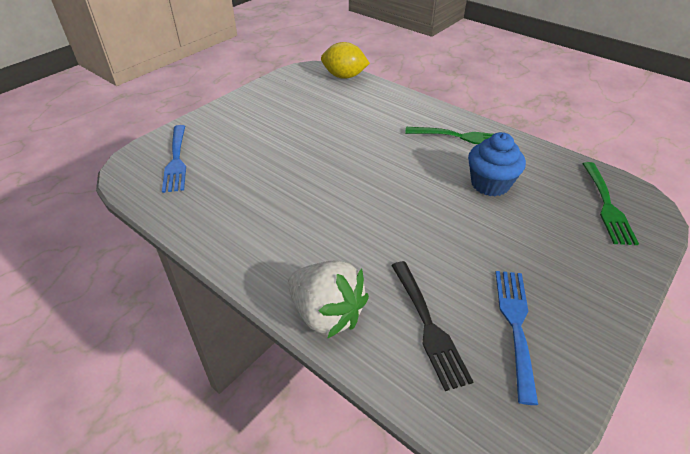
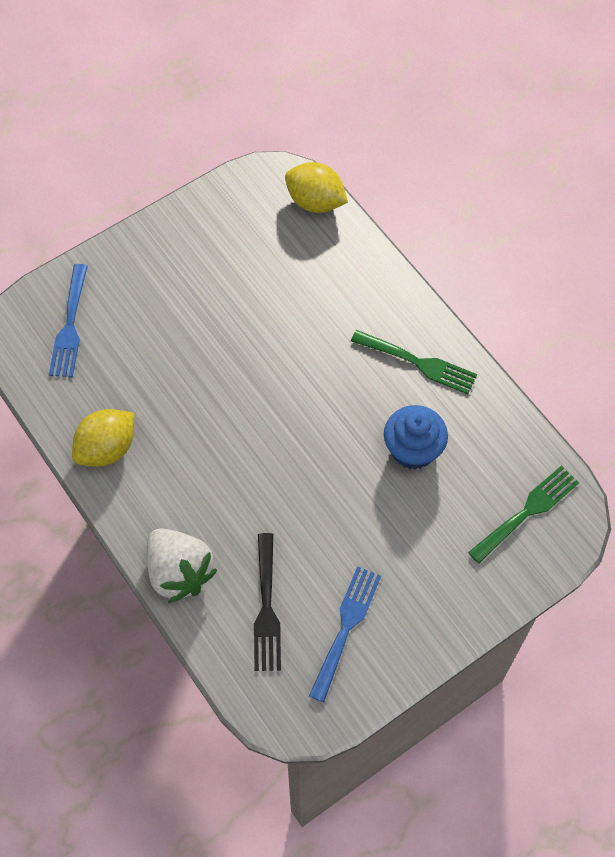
camera: 15 degrees right, 20 degrees up
green fork [583,162,639,245] -> green fork turned 150 degrees counterclockwise [468,466,579,563]
none -> yellow lemon [72,409,134,467]

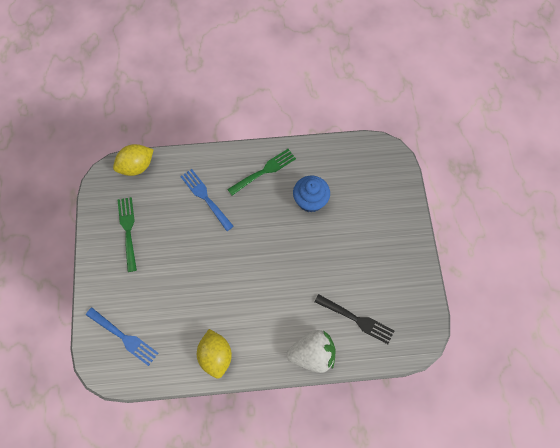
camera: 60 degrees left, 5 degrees up
blue fork [309,566,381,702] -> blue fork moved to [180,169,234,231]
green fork [468,466,579,563] -> green fork moved to [118,197,137,272]

